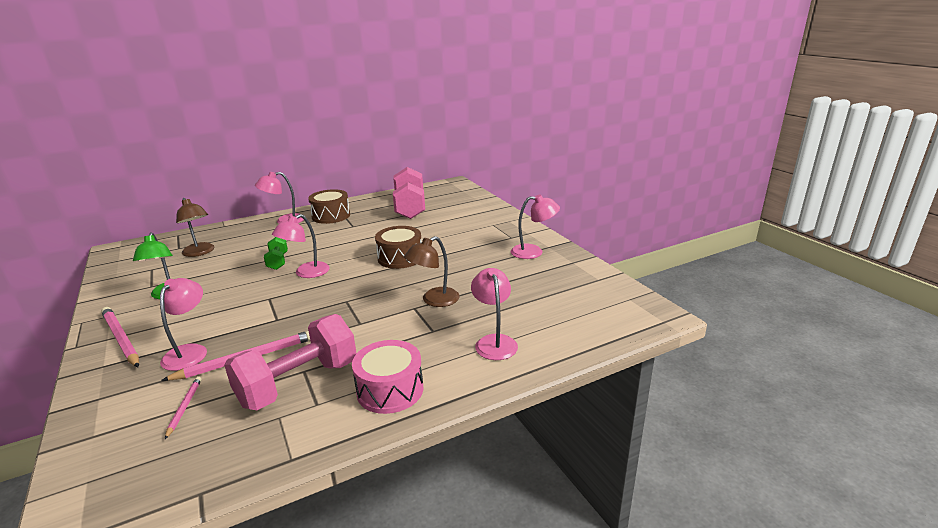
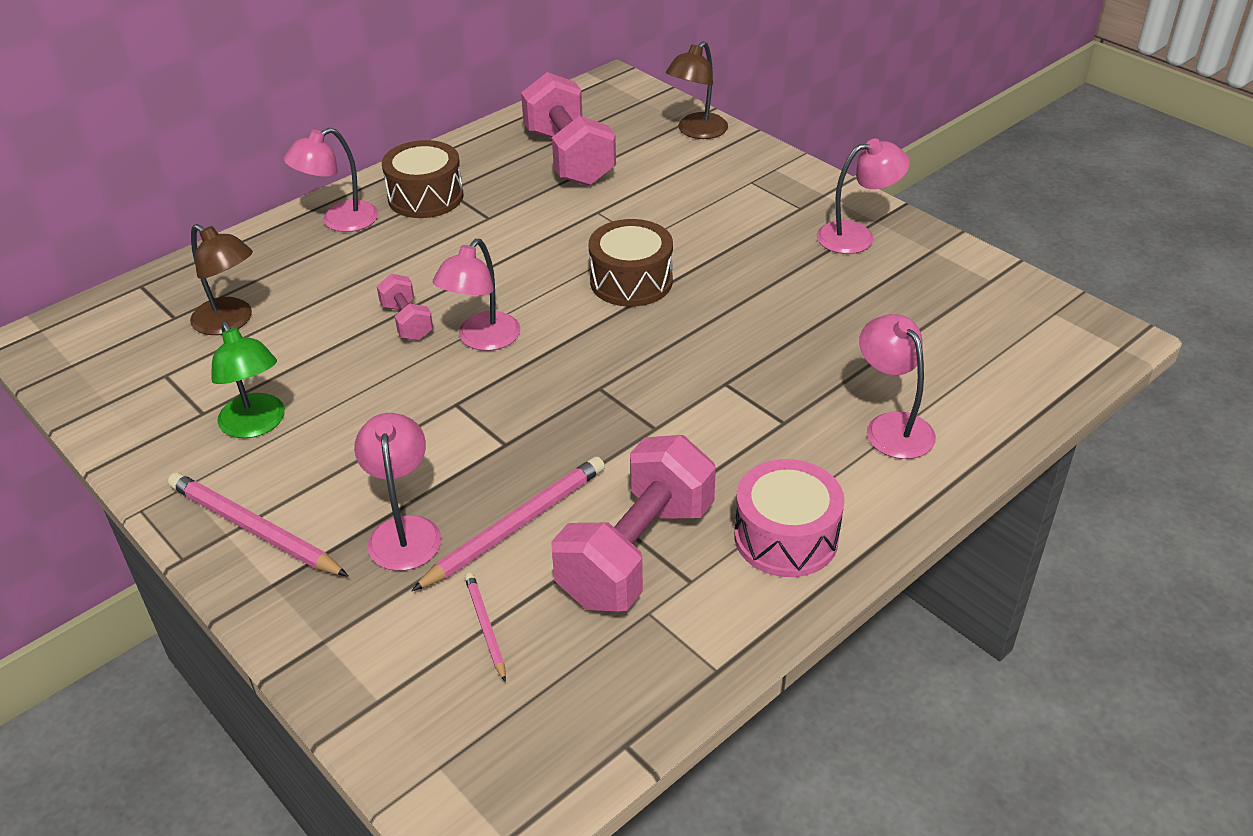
camera: 15 degrees left, 15 degrees up
green dumbbell [264,237,288,270] -> pink dumbbell [377,274,433,341]
brown lamp [404,236,460,307] -> brown lamp moved to [666,41,728,139]

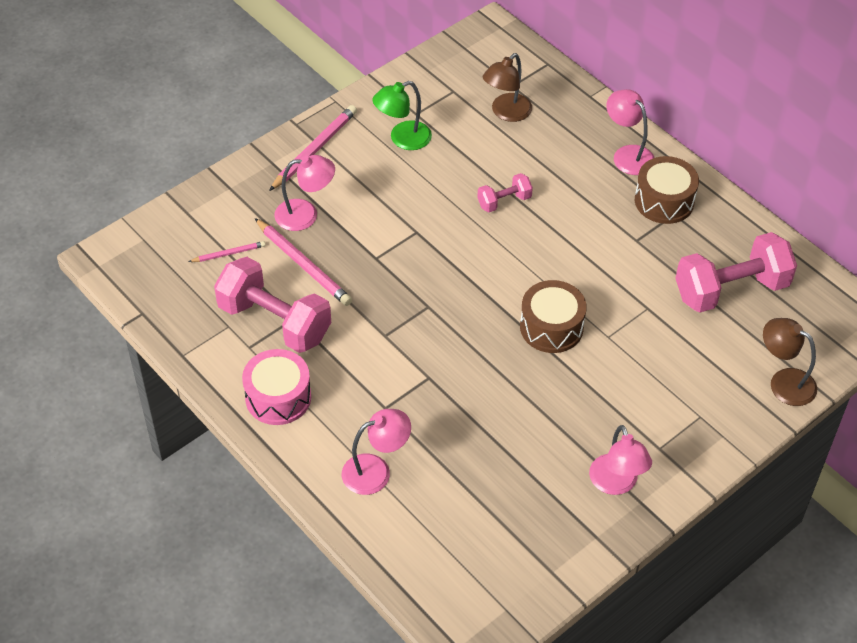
camera: 90 degrees right, 10 degrees up
pink lamp [433,239,520,351] -> none

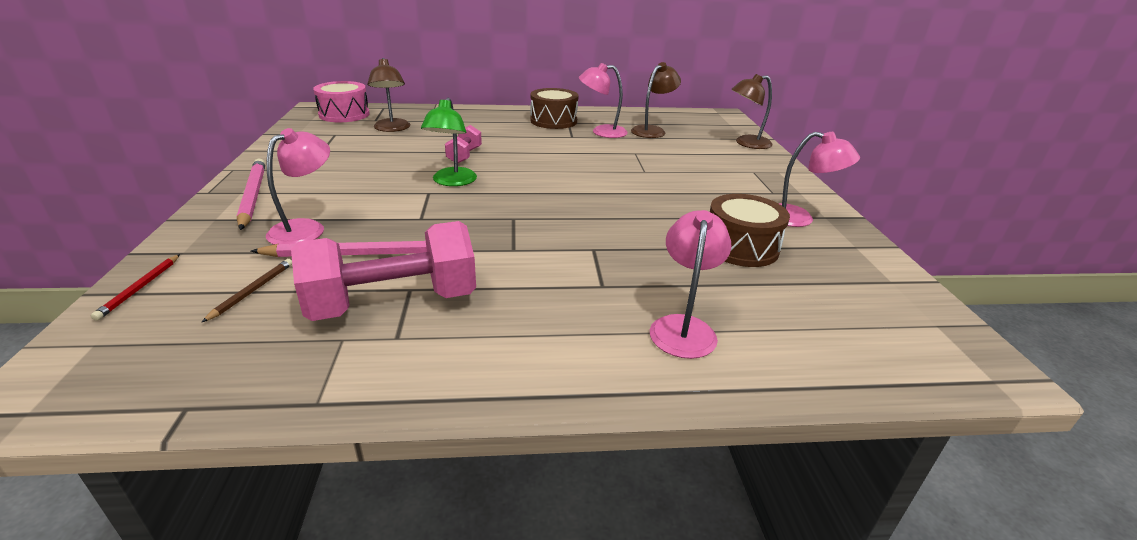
camera: 55 degrees left, 20 degrees down
pink pencil [188,241,266,262] -> brown pencil [201,259,292,323]
pink drum [242,349,311,425] -> pink drum moved to [313,81,370,122]
green lamp [372,81,432,150] -> green lamp moved to [421,98,477,186]
brown drum [520,280,587,353] -> brown drum moved to [710,194,790,267]
pink lamp [606,89,655,175] -> pink lamp moved to [579,63,627,138]
pink dumbbell [675,232,797,313] -> brown lamp [631,62,681,138]
none -> red pencil [91,254,180,321]

